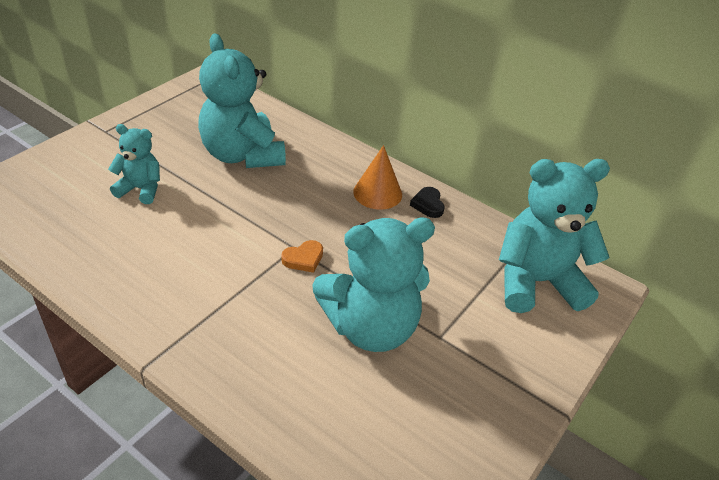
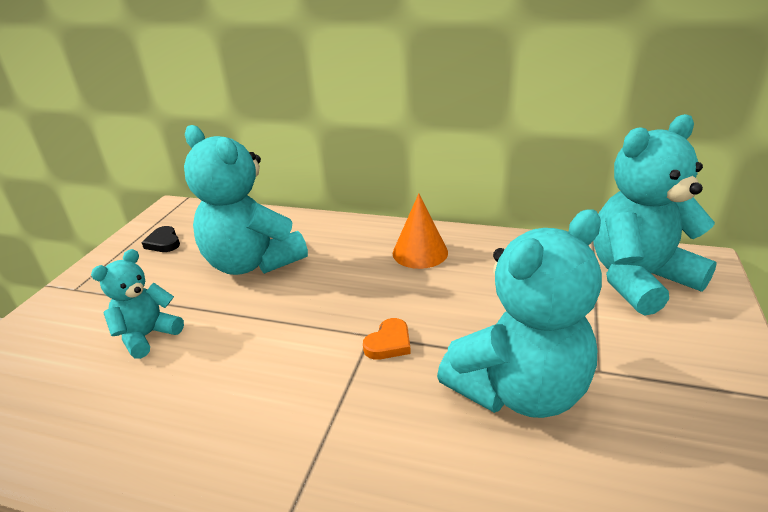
camera: 15 degrees left, 10 degrees down
turquoise teddy bear [108,124,160,204] -> turquoise teddy bear turned 45 degrees counterclockwise [91,249,184,359]
black heart [410,187,444,218] -> black heart moved to [142,226,180,252]

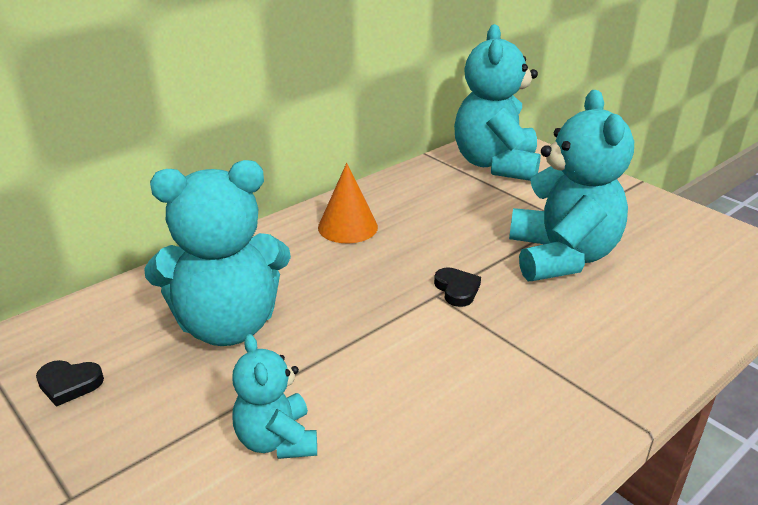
camera: 60 degrees left, 0 degrees up
orange heart [363,318,411,360] -> black heart [434,267,481,307]

